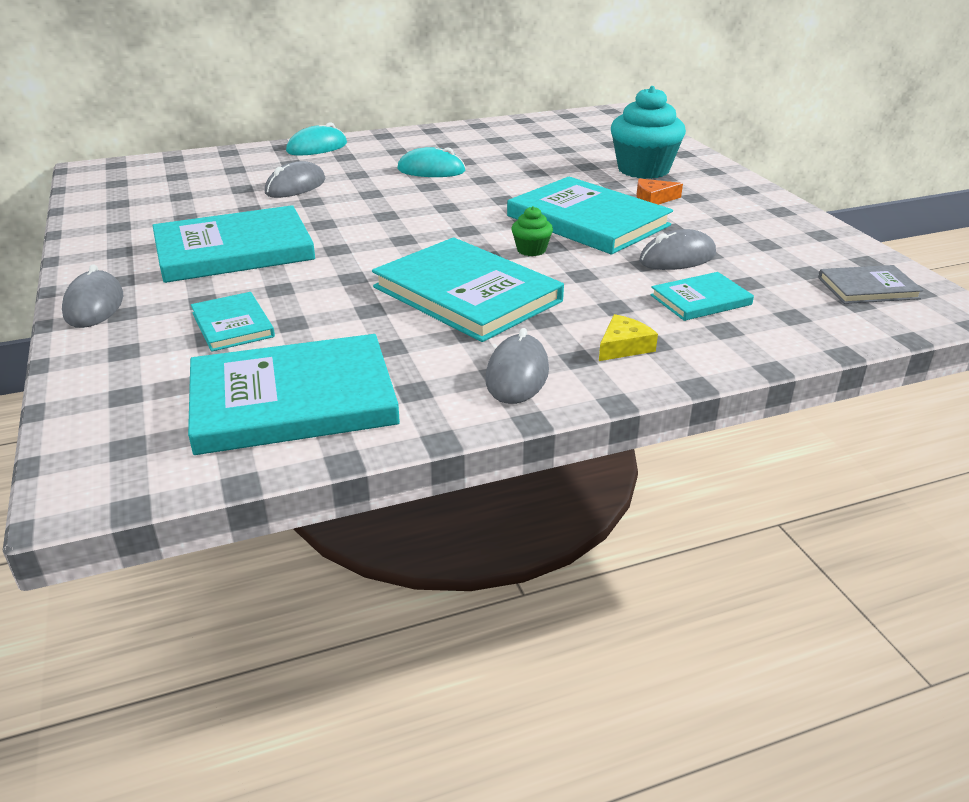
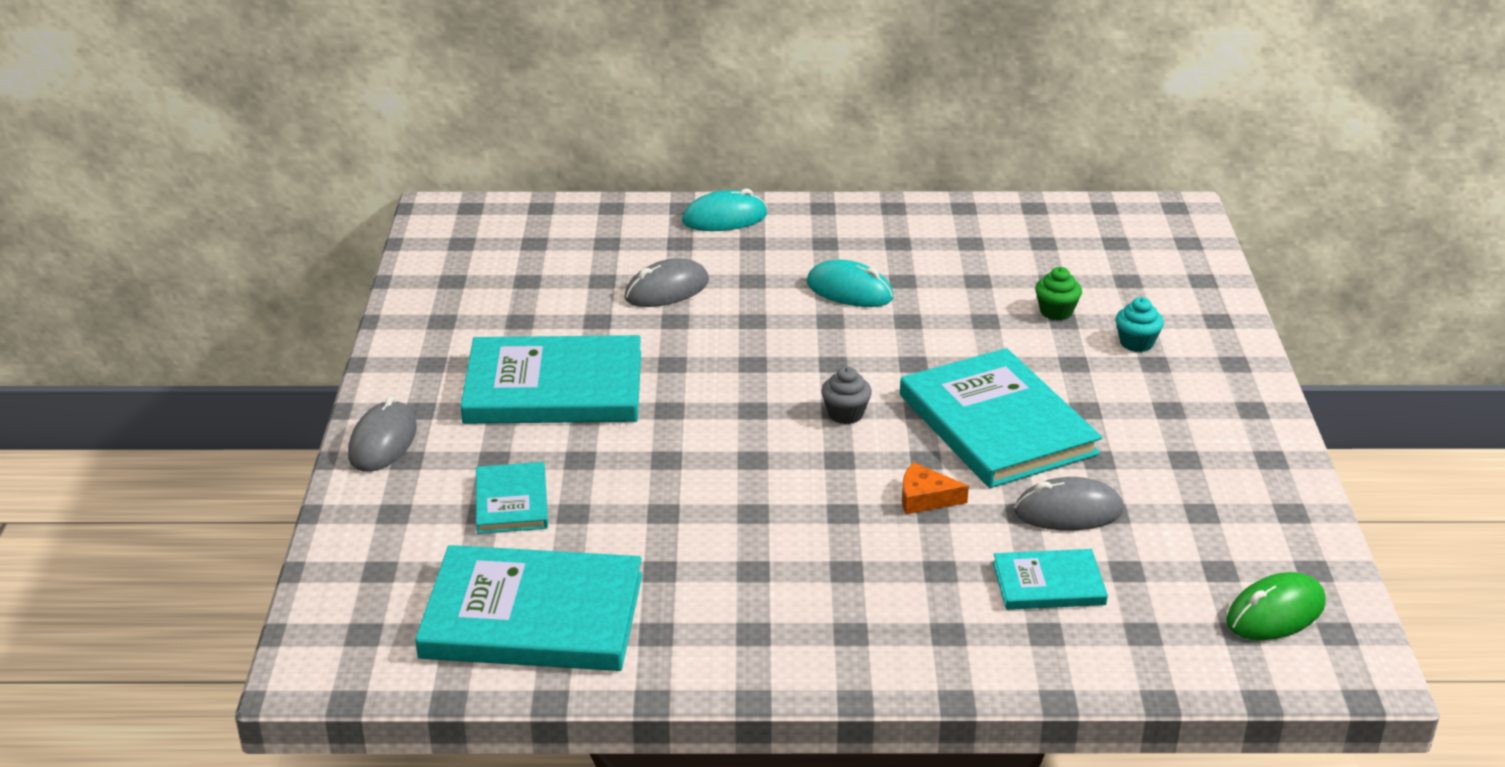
camera: 20 degrees right, 0 degrees up
turquoise book [372,237,564,342] -> none
grey mouse [486,328,549,404] -> none
green cupcake [512,206,553,256] -> green cupcake moved to [1035,267,1082,320]
yellow cheese [599,314,658,361] -> none
turquoise cupcake [611,86,686,179] -> turquoise cupcake [1115,297,1164,352], size x0.46
orange cheese [636,178,683,205] -> orange cheese moved to [902,462,969,514]
grey book [818,265,924,304] -> green mouse [1226,572,1326,640]
none -> grey cupcake [822,366,872,424]

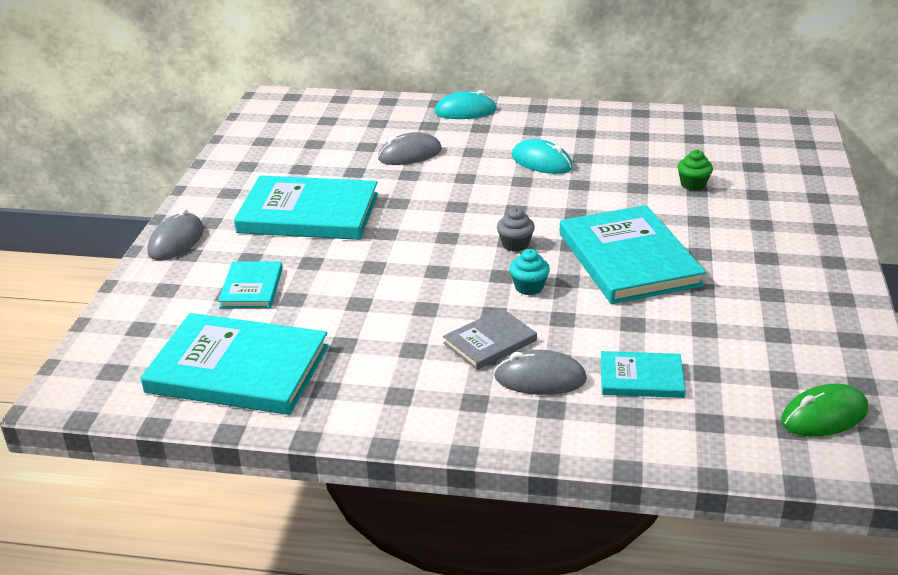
camera: 10 degrees right, 0 degrees up
orange cheese [902,462,969,514] -> none
grey mouse [1014,477,1124,530] -> grey mouse moved to [494,350,587,395]
turquoise cupcake [1115,297,1164,352] -> turquoise cupcake moved to [509,249,550,295]
none -> grey book [443,308,537,370]

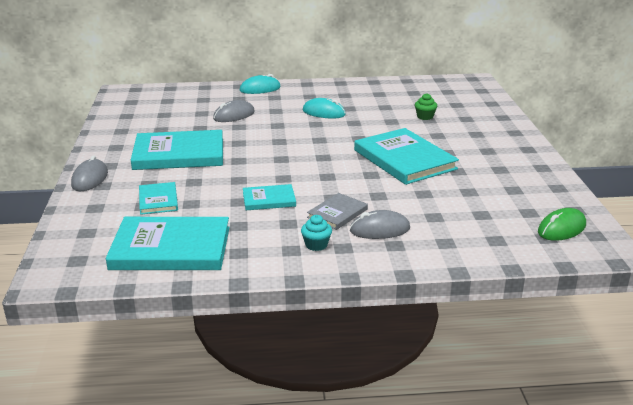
camera: 15 degrees left, 5 degrees down
grey cupcake [497,208,535,252] -> none
turquoise cupcake [509,249,550,295] -> turquoise cupcake moved to [301,215,332,251]
turquoise book [600,351,686,398] -> turquoise book moved to [243,184,296,210]

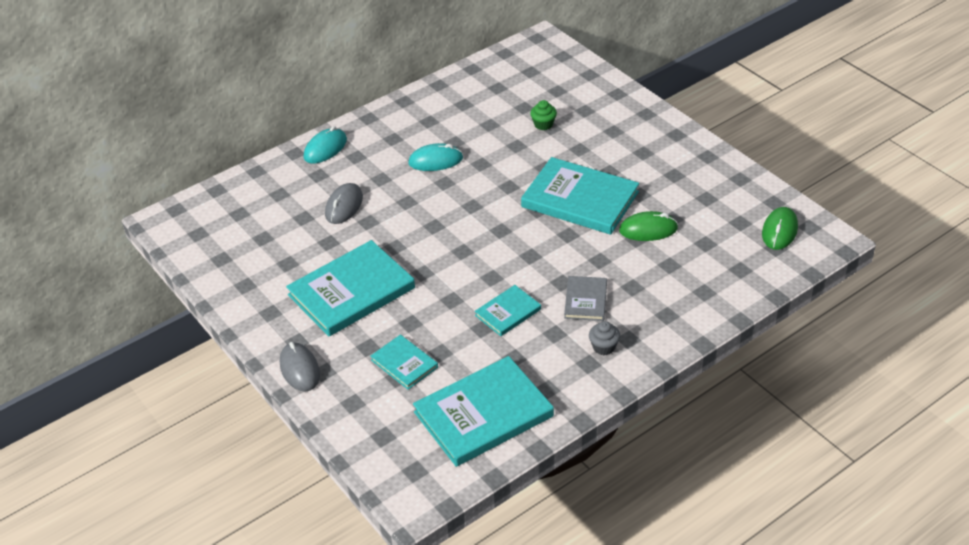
camera: 30 degrees left, 15 degrees up
turquoise cupcake [301,215,332,251] -> grey cupcake [589,321,620,355]
grey mouse [350,210,410,239] -> none
none -> green mouse [619,211,678,241]

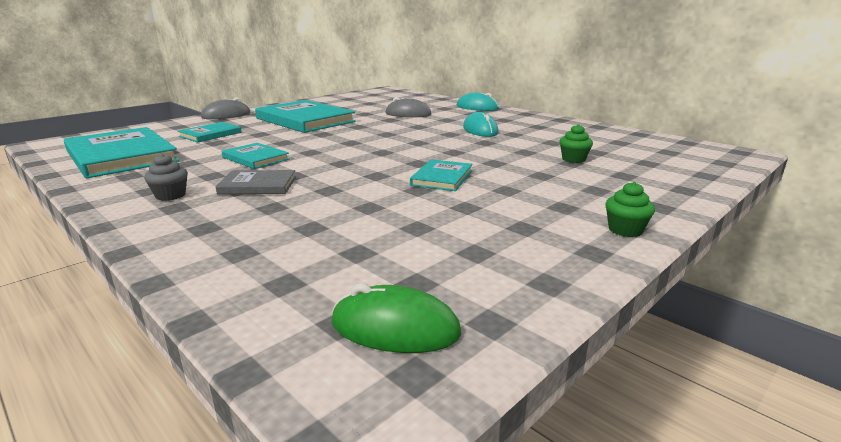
camera: 80 degrees right, 20 degrees down
turquoise book [521,157,639,235] -> turquoise book [410,159,473,191], size x0.51
green mouse [619,211,678,241] -> none
none -> green cupcake [605,182,655,237]

